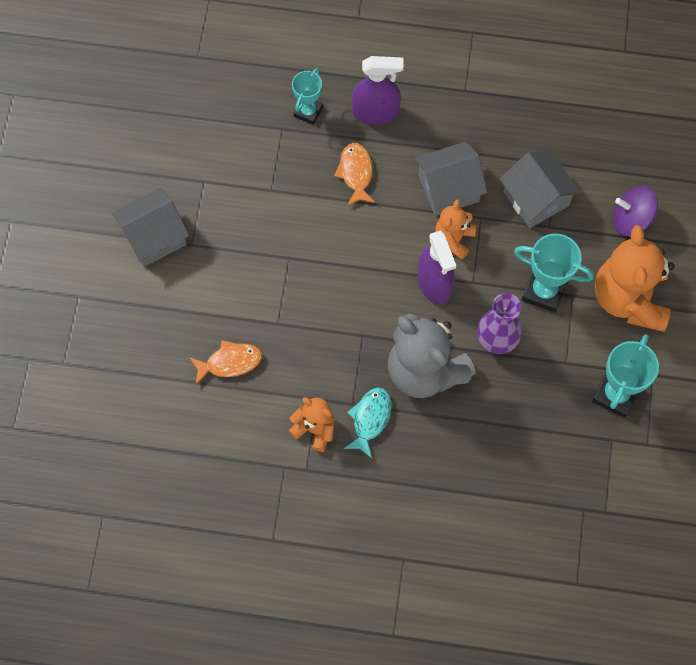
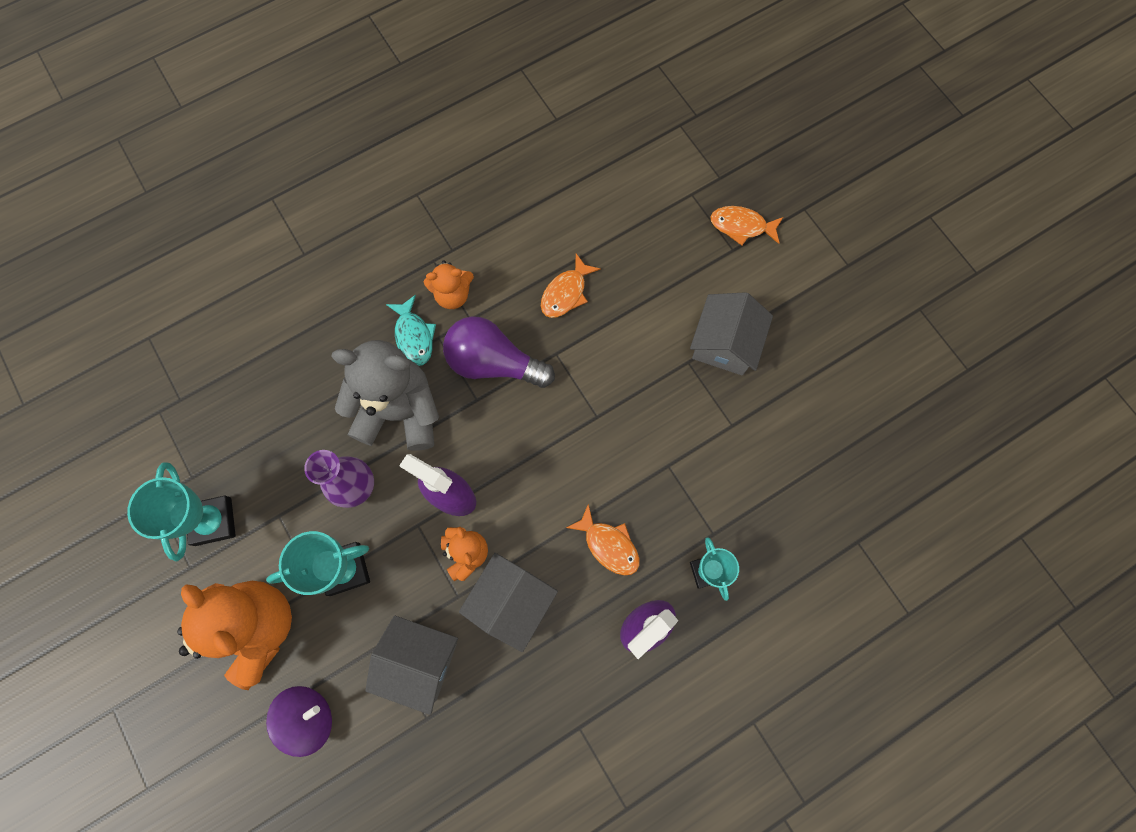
camera: 140 degrees right, 5 degrees up
none -> purple light bulb [443,316,555,388]
none -> orange fish [710,206,783,245]

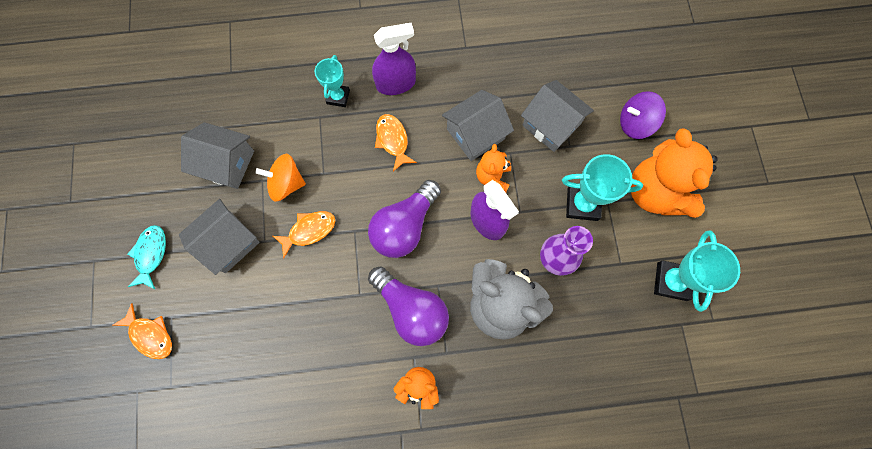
camera: 155 degrees left, 0 degrees up
turquoise fish [386,295,436,366] -> turquoise fish moved to [128,225,166,289]
orange fish [541,254,601,318] -> orange fish moved to [273,211,335,258]
none -> grey house [181,122,254,189]
none -> orange spinning top [255,154,306,202]
none -> purple light bulb [368,180,441,258]

